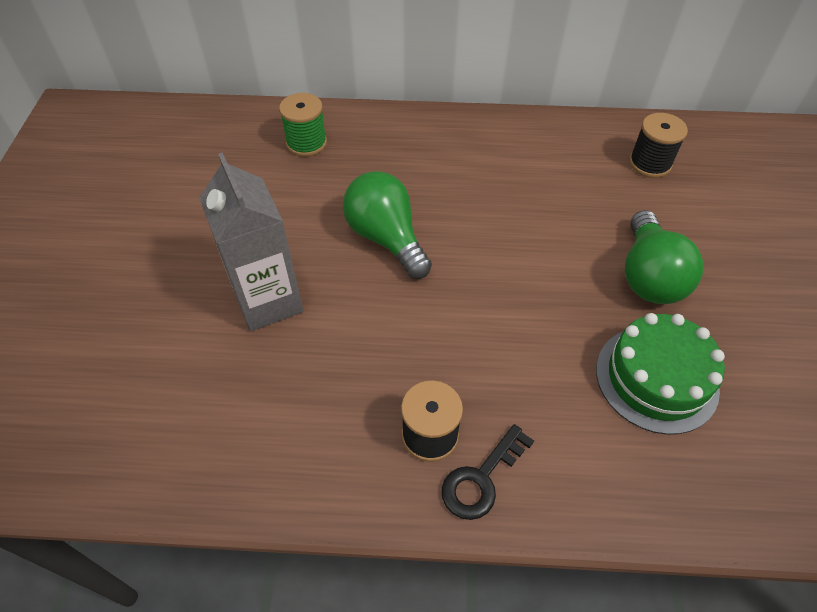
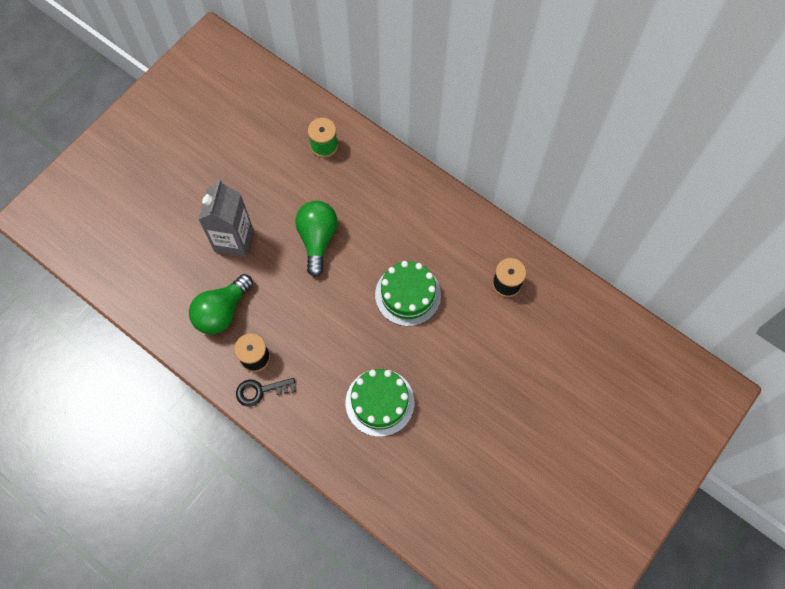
camera: 35 degrees right, 15 degrees up
green light bulb [625,210,703,304] -> green light bulb moved to [189,274,253,334]
none -> green cake [375,261,441,326]

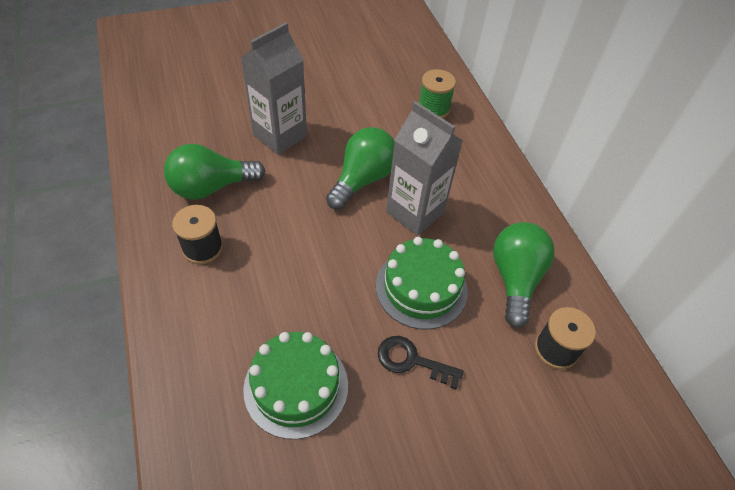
camera: 30 degrees right, 15 degrees down
black key [236,378,296,407] -> black key moved to [378,336,464,390]
none -> grey carton [386,101,463,236]
none -> green light bulb [493,222,555,328]

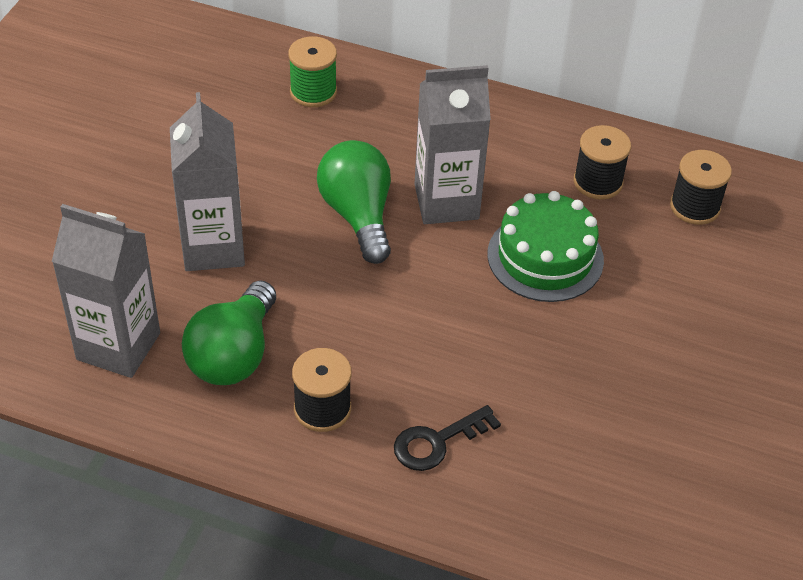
camera: 50 degrees left, 5 degrees down
green cake [243,332,348,439] -> none
black key [378,336,464,390] -> black key moved to [394,405,501,471]
green light bulb [493,222,555,328] -> black spool [574,125,631,200]
none -> grey carton [52,204,160,378]

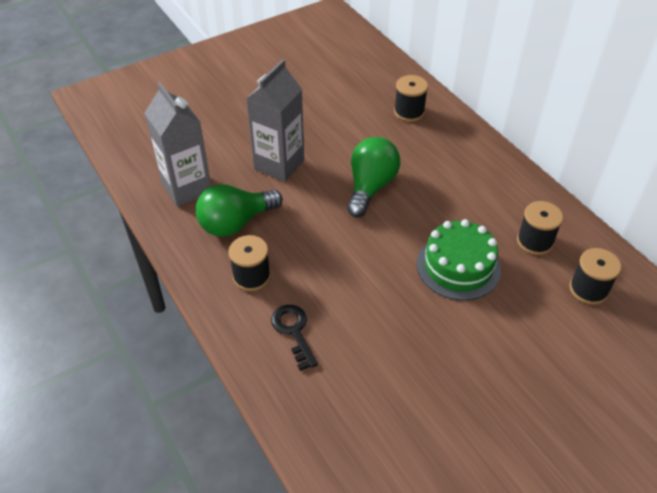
camera: 40 degrees right, 0 degrees up
green spool [288,36,337,107] -> black spool [394,75,428,122]
black key [394,405,501,471] -> black key turned 60 degrees clockwise [271,305,318,371]
grey carton [414,65,491,224] -> none

